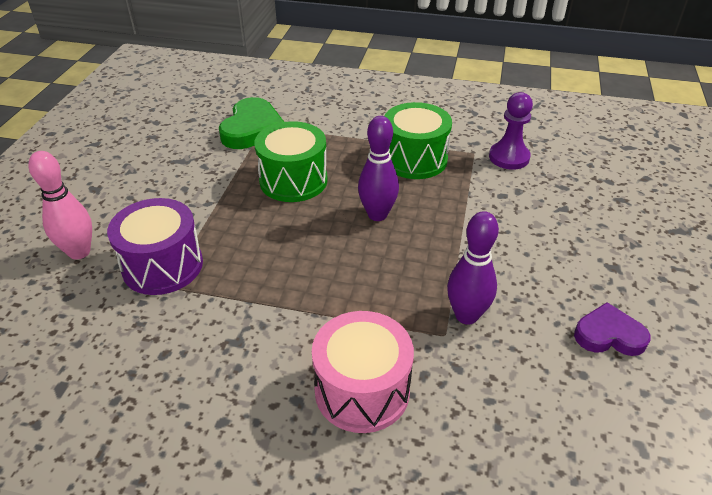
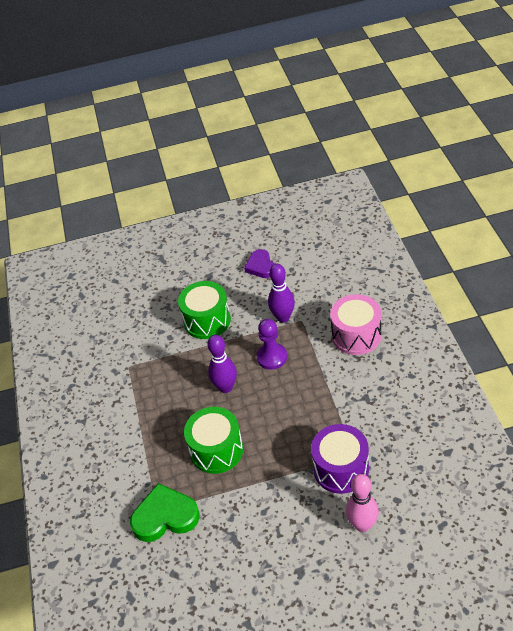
camera: 110 degrees left, 5 degrees up
green drum [385,102,452,179] -> green drum moved to [178,281,231,339]
purple pawn [489,92,533,170] -> purple pawn moved to [256,319,287,370]

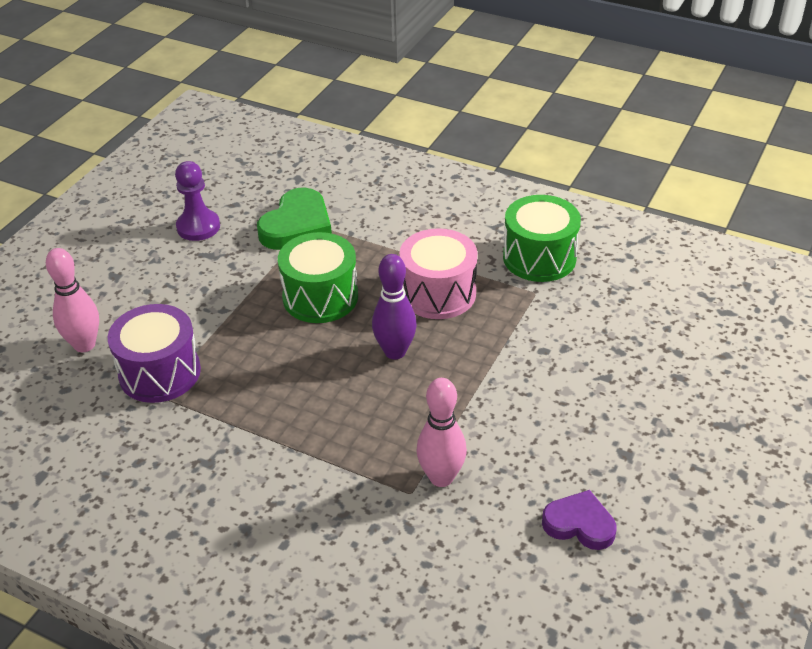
camera: 125 degrees right, 5 degrees down
green drum [178,281,231,339] -> green drum moved to [503,195,581,282]
purple pawn [256,319,287,370] -> purple pawn moved to [175,161,220,241]
purple bowling pin [268,264,295,322] -> pink bowling pin [416,378,467,487]
pink drum [330,294,381,355] -> pink drum moved to [399,228,477,319]

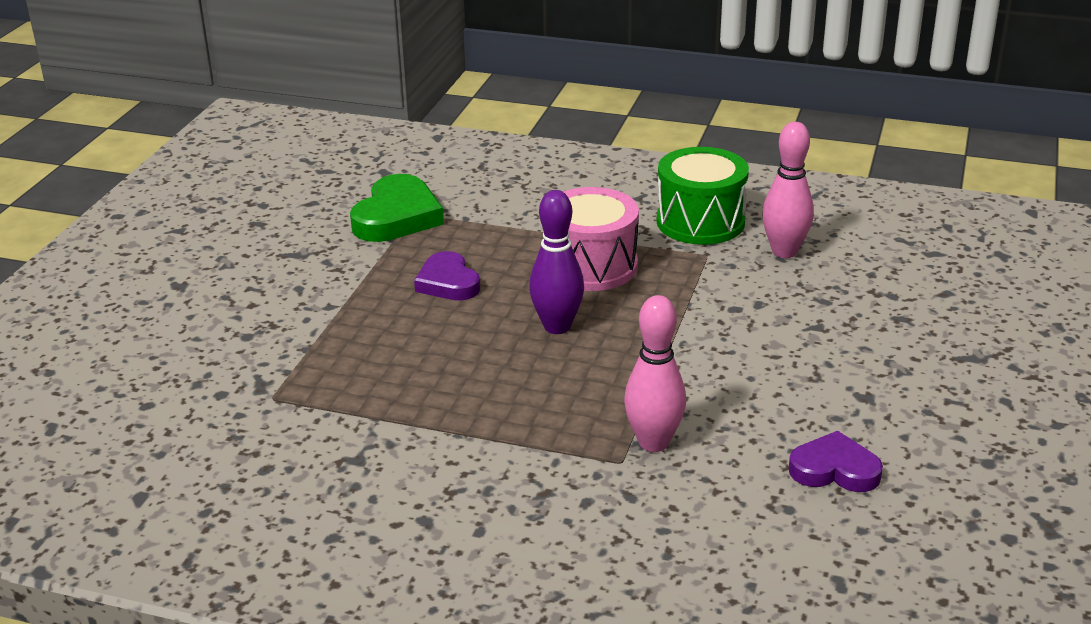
camera: 10 degrees left, 10 degrees down
pink bowling pin [46,248,99,352] -> pink bowling pin moved to [762,122,814,258]
purple drum [108,304,201,403] -> none
purple pawn [175,161,220,241] -> none
green drum [278,232,358,323] -> purple heart [414,251,480,300]

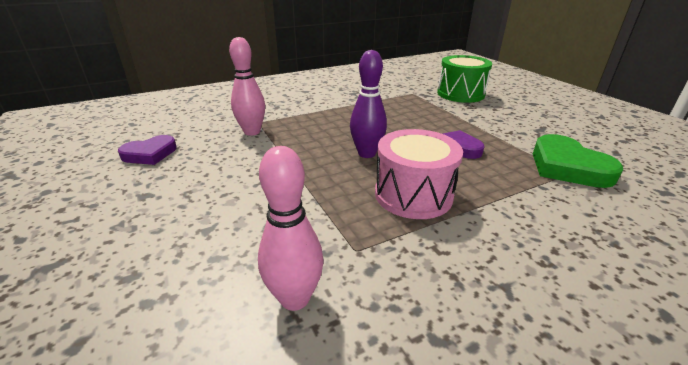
camera: 135 degrees right, 0 degrees up
green drum [656,147,749,245] -> green drum moved to [437,55,492,103]

